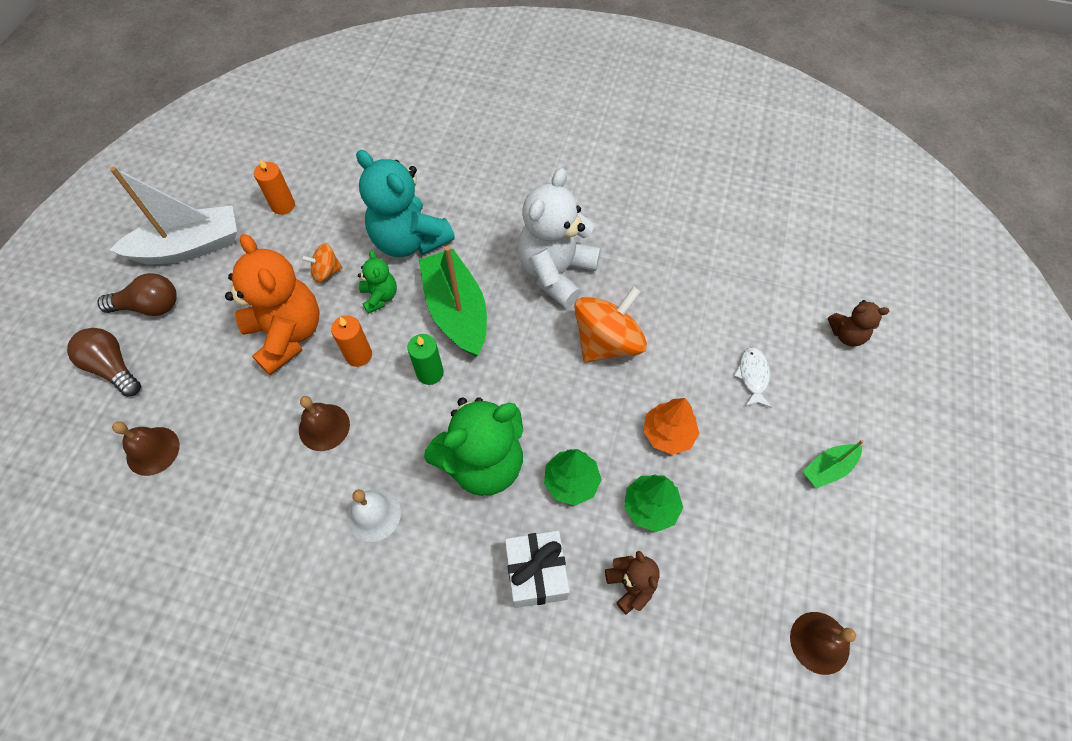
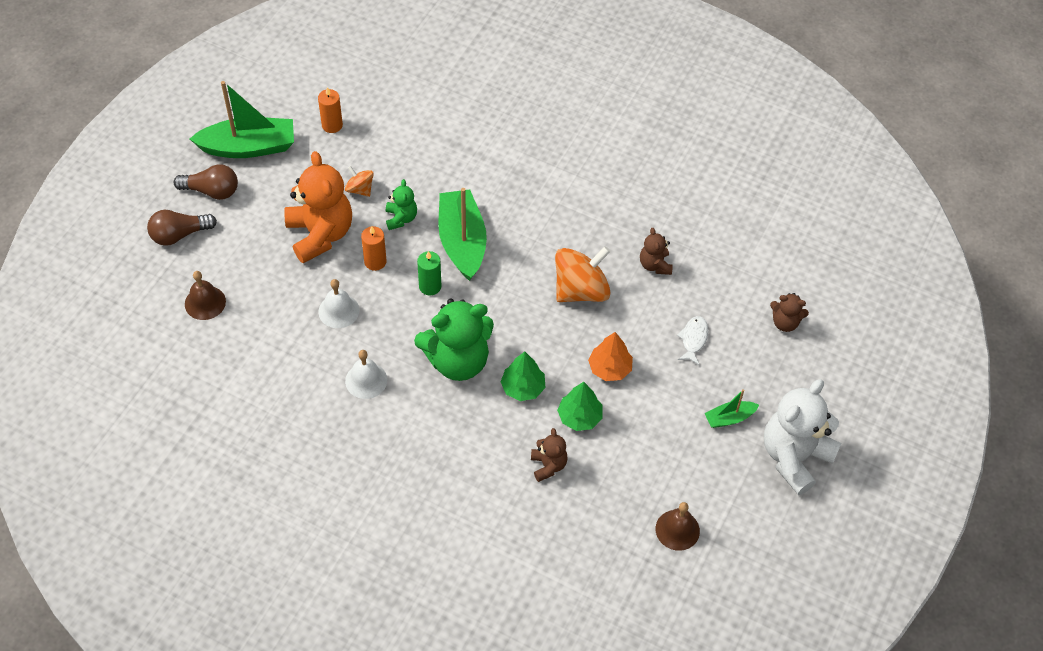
camera: 10 degrees right, 5 degrees down
brown light bulb [67,328,141,397] -> brown light bulb turned 75 degrees counterclockwise [147,210,217,246]
white boat [110,167,237,264] -> green boat [190,81,294,158]
brown bell [299,396,350,451] -> white bell [318,279,359,328]
orange spinning top [301,243,342,282] -> orange spinning top turned 45 degrees clockwise [345,166,374,197]
turquoise teddy bear [356,150,455,257] -> none
white gift [505,530,570,608] -> none
white teddy bear [518,168,601,309] -> white teddy bear moved to [764,379,841,495]
none -> brown teddy bear [640,228,673,275]

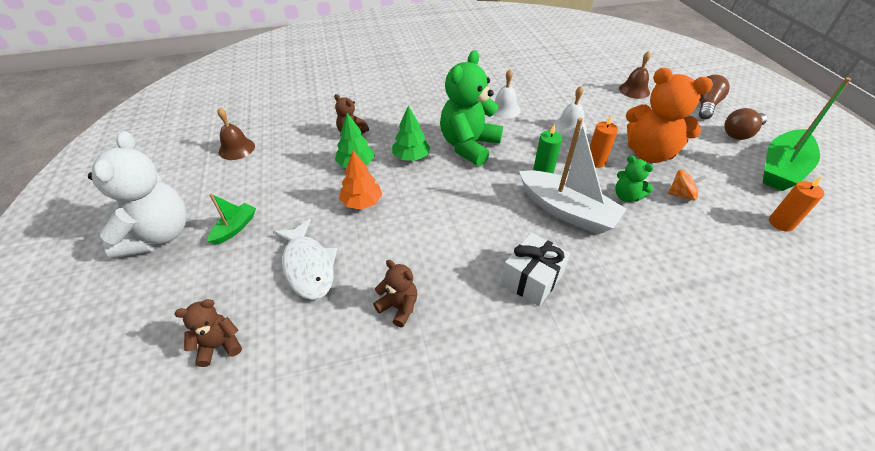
camera: 140 degrees right, 10 degrees down
green boat [439,188,487,281] -> white boat [519,118,627,234]
orange spinning top [555,246,611,302] -> none
white fish [677,316,708,365] -> white fish [273,219,337,300], size x1.71
none -> white gift [501,232,570,306]

